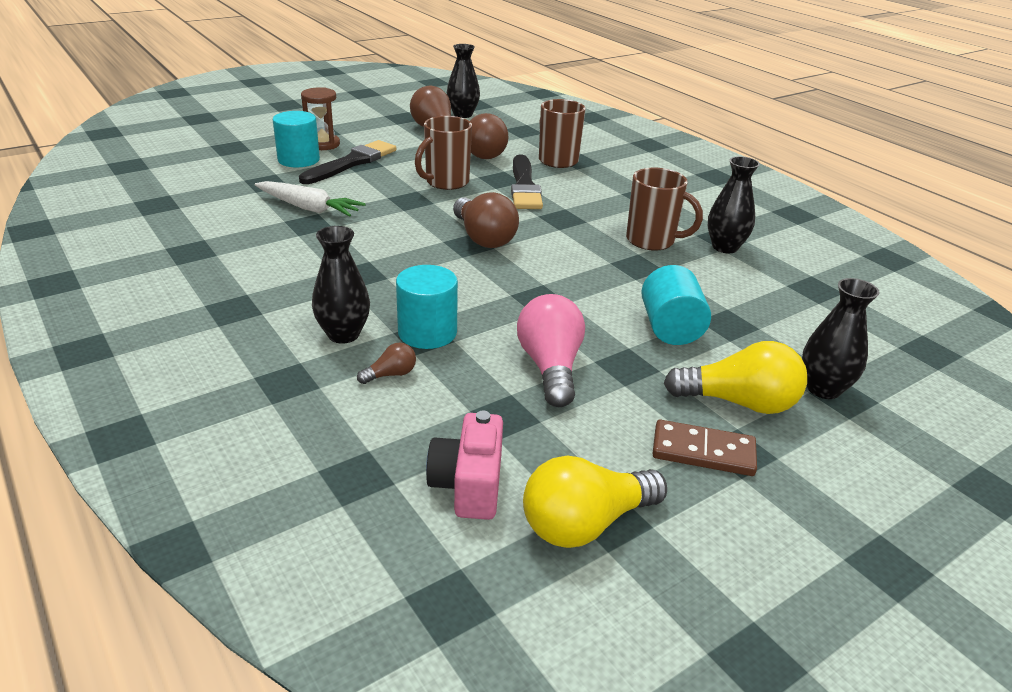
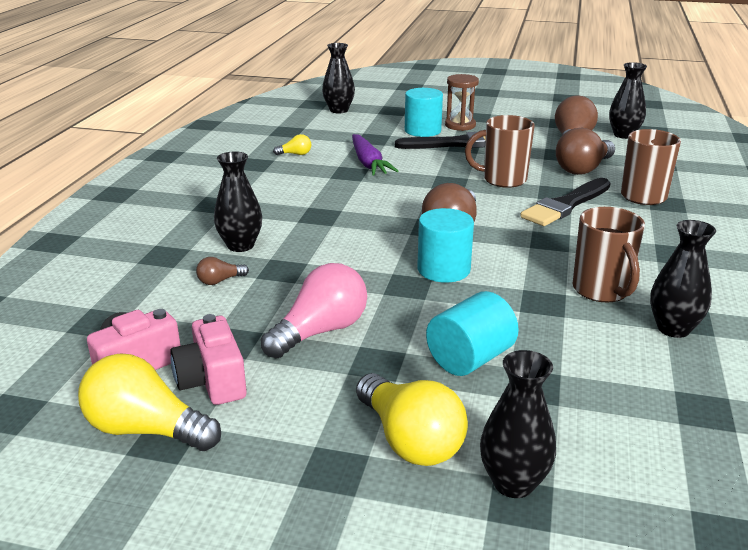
camera: 50 degrees right, 5 degrees down
white carrot [255,181,366,217] -> purple carrot [352,134,399,175]
brown light bulb [357,343,416,384] -> brown light bulb turned 135 degrees clockwise [196,257,249,285]
turquoise cylinder [396,265,458,349] -> turquoise cylinder moved to [417,208,474,283]
brown domino [652,420,757,476] -> none
none -> pink camera [170,314,247,405]
none -> yellow light bulb [273,134,311,155]
none -> black vase [322,43,355,113]

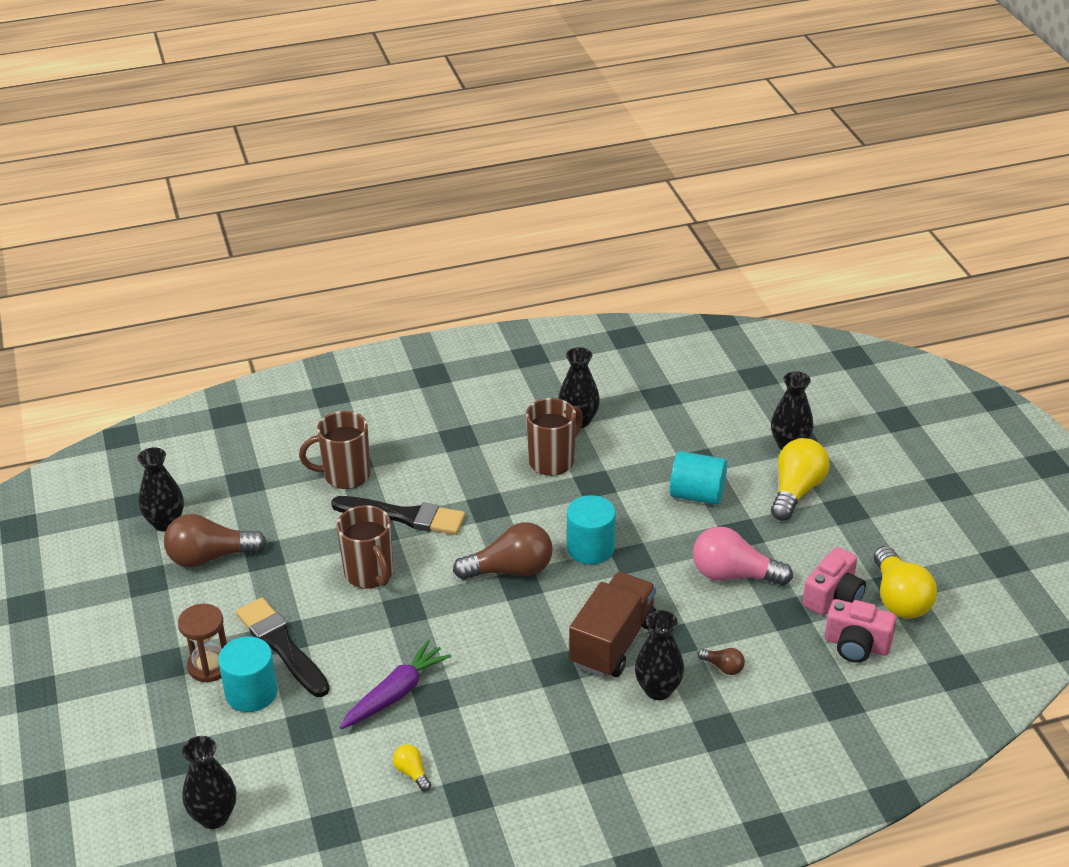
camera: 120 degrees left, 10 degrees up
brown light bulb [556,128,615,175] -> none
none -> brown truck [569,572,656,678]

